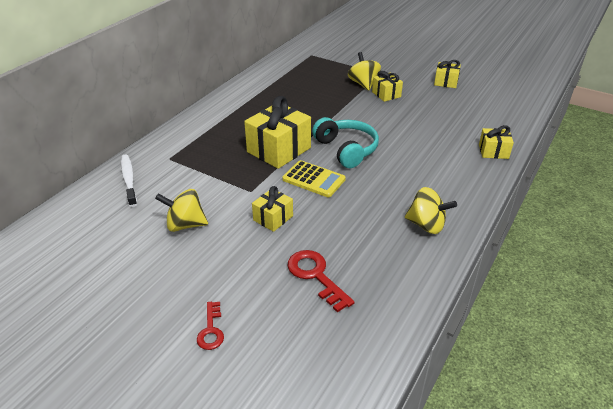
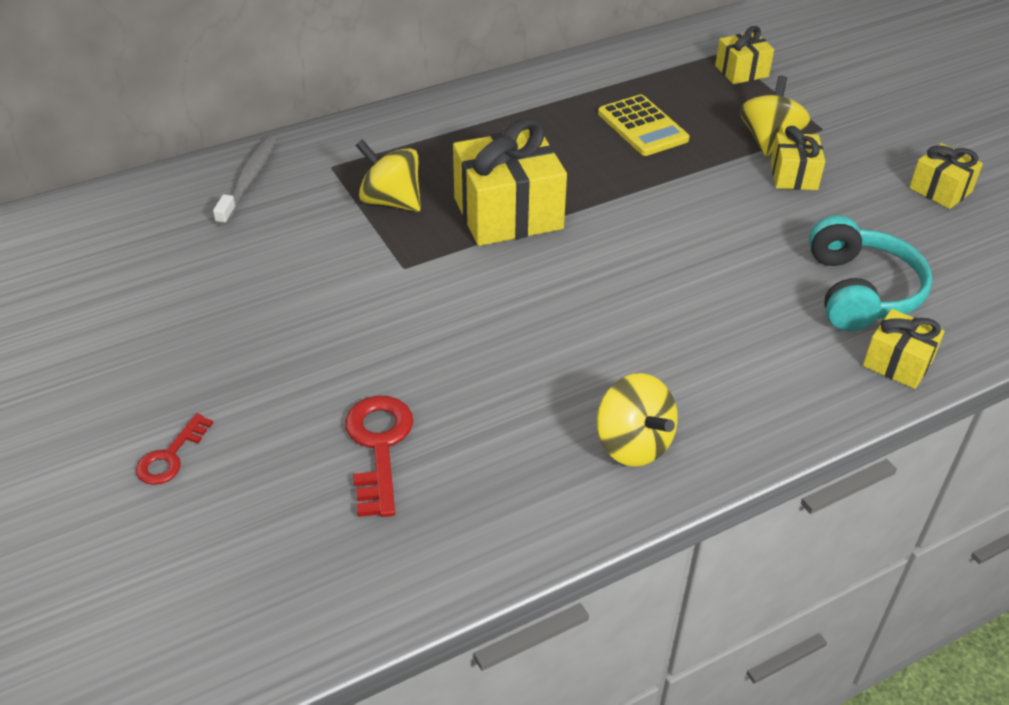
camera: 30 degrees right, 5 degrees up
white toothbrush [121,154,137,207] -> grey toothbrush [213,137,277,226]
yellow spinning top [155,189,208,232] -> yellow spinning top moved to [355,139,421,212]
yellow gift [252,186,293,232] -> yellow gift moved to [715,26,774,84]
yellow calculator [282,160,346,197] -> yellow calculator moved to [598,94,690,156]
turquoise headphones [312,117,379,168] -> turquoise headphones moved to [809,215,932,331]

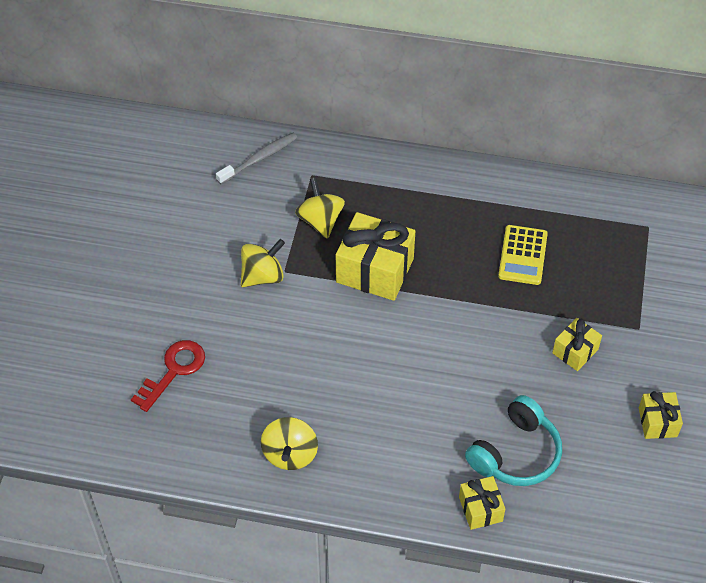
camera: 40 degrees right, 10 degrees up
red key [136,413,213,485] -> none
yellow gift [715,26,774,84] -> none
yellow spinning top [740,76,810,157] -> yellow spinning top moved to [241,239,285,287]

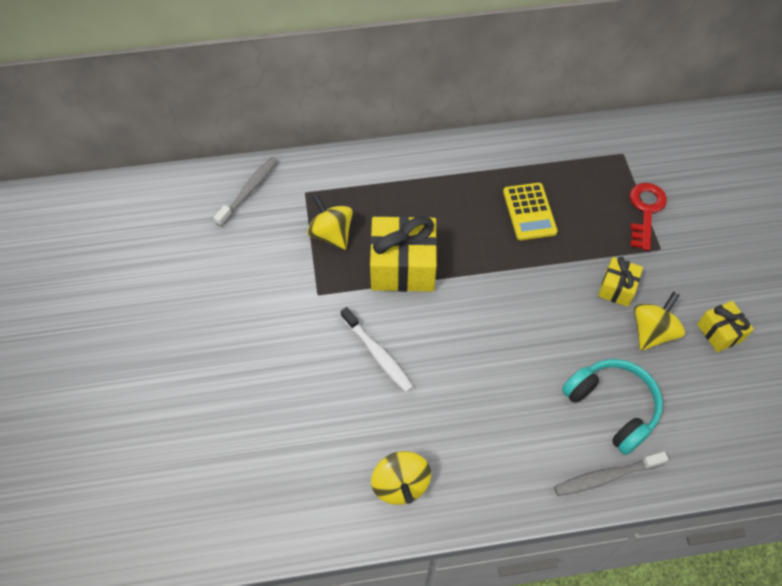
camera: 20 degrees left, 5 degrees up
red key [131,340,205,412] -> red key moved to [630,183,667,251]
yellow spinning top [241,239,285,287] -> yellow spinning top moved to [634,291,685,351]
yellow gift [459,476,505,530] -> grey toothbrush [554,452,669,496]
turquoise headphones [465,395,562,486] -> turquoise headphones turned 60 degrees counterclockwise [562,359,663,455]
none -> white toothbrush [341,307,414,392]

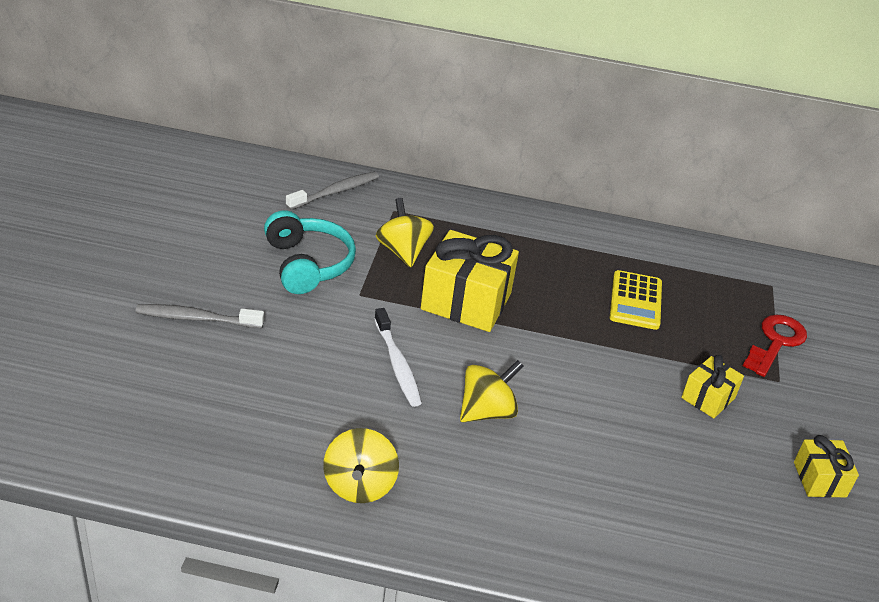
camera: 15 degrees right, 20 degrees down
grey toothbrush [554,452,669,496] -> grey toothbrush moved to [136,304,264,328]
turquoise headphones [562,359,663,455] -> turquoise headphones moved to [264,210,356,294]
yellow spinning top [634,291,685,351] -> yellow spinning top moved to [460,360,524,422]

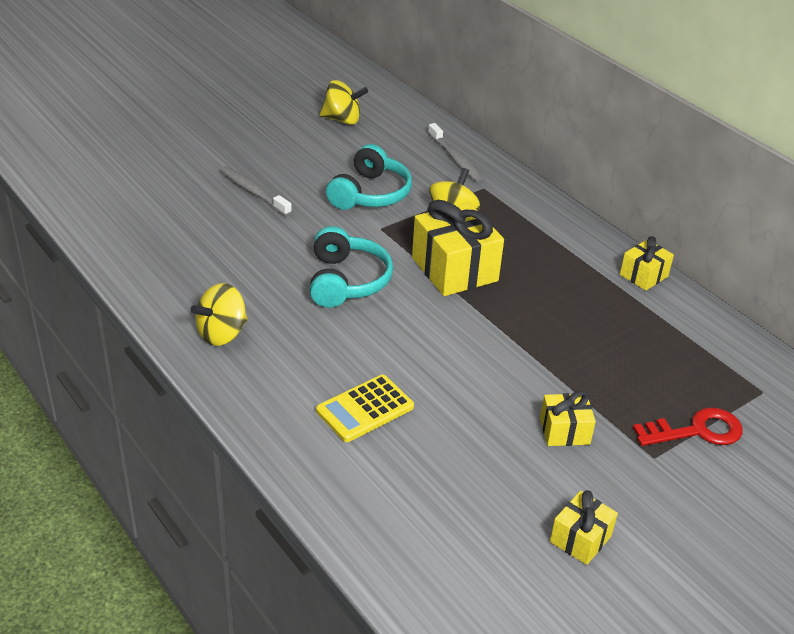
camera: 45 degrees right, 0 degrees up
grey toothbrush [286,172,379,210] -> grey toothbrush turned 60 degrees clockwise [428,123,482,182]
white toothbrush [374,308,422,407] -> turquoise headphones [310,226,393,308]
yellow spinning top [460,360,524,422] -> yellow spinning top moved to [319,80,368,125]
yellow calculator [610,270,662,330] -> yellow calculator moved to [316,375,414,442]
none -> yellow gift [620,236,674,291]

